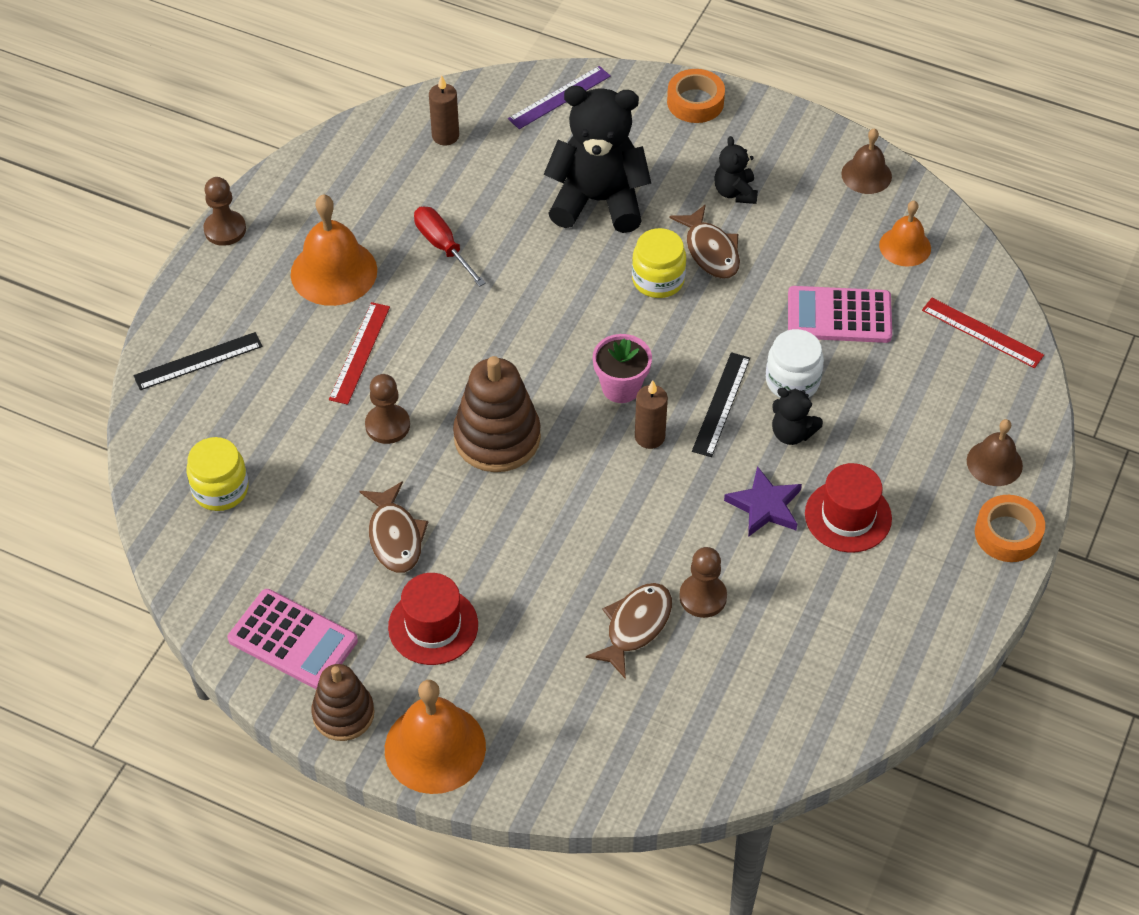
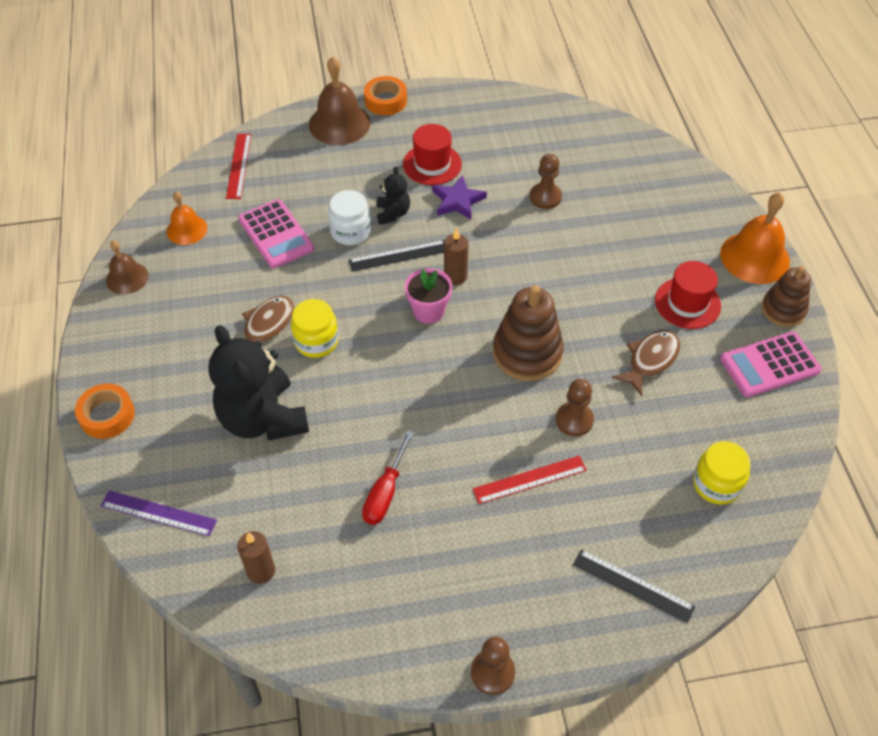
camera: 125 degrees left, 0 degrees up
pink calculator [228,589,358,689] -> pink calculator turned 105 degrees counterclockwise [720,331,822,397]
orange bell [291,194,377,306] -> none
brown fish [586,583,672,679] -> none
black teddy bear [714,136,758,204] -> none
brown bell [967,419,1023,486] -> brown bell [309,56,371,145], size x1.66

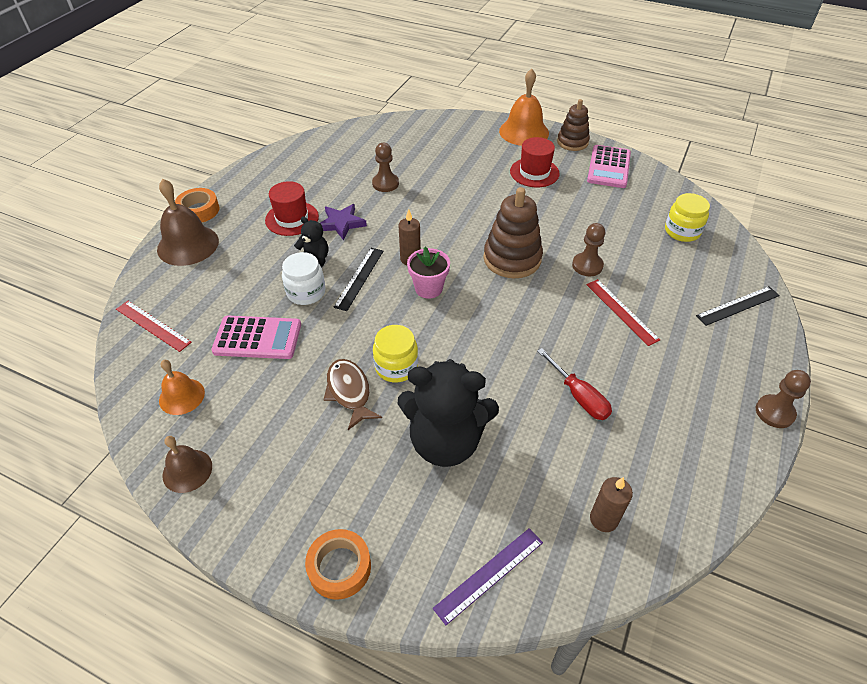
camera: 55 degrees left, 5 degrees down
red ruler [473,455,587,504] -> red ruler turned 45 degrees counterclockwise [586,279,660,346]
brown fish [612,330,680,396] -> none

